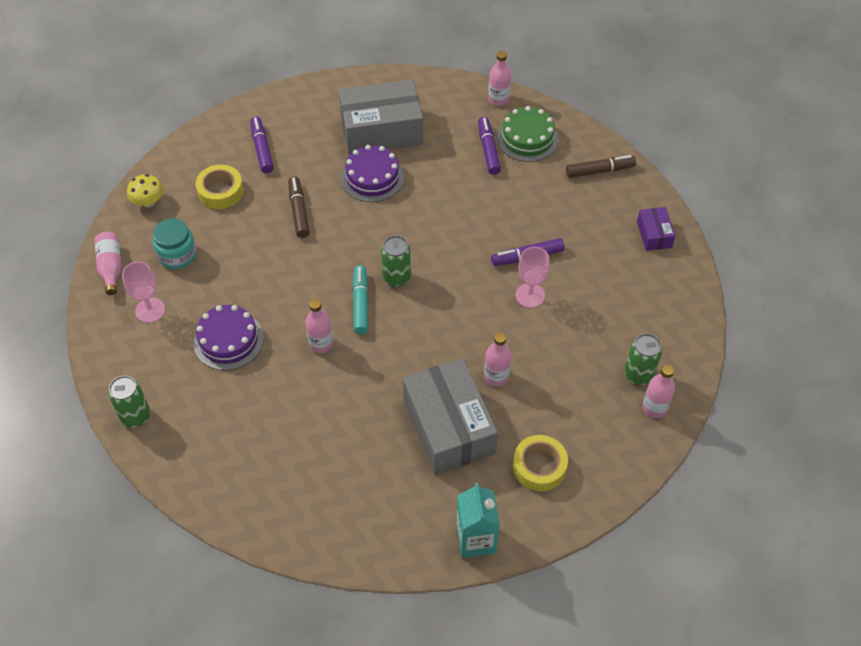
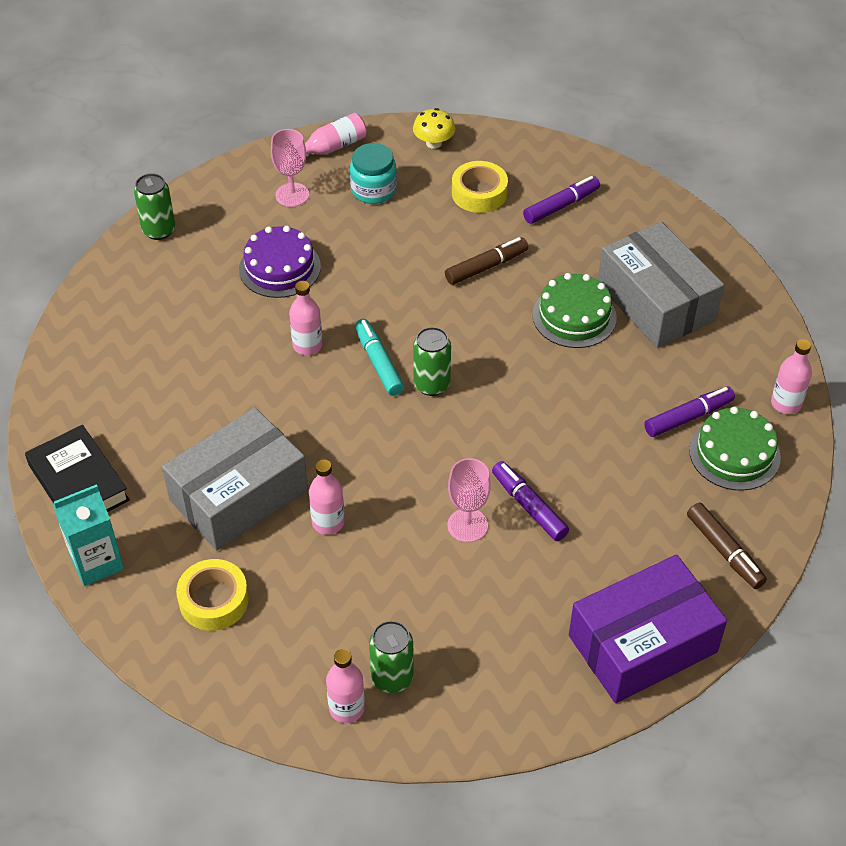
camera: 70 degrees right, 5 degrees down
purple cake [341,145,404,202] -> green cake [532,273,617,348]
turquoise marker [353,265,368,334] -> turquoise marker turned 90 degrees counterclockwise [355,319,404,396]
purple box [637,207,676,251] -> purple box [569,554,727,703], size x2.14
none -> black book [25,425,130,512]

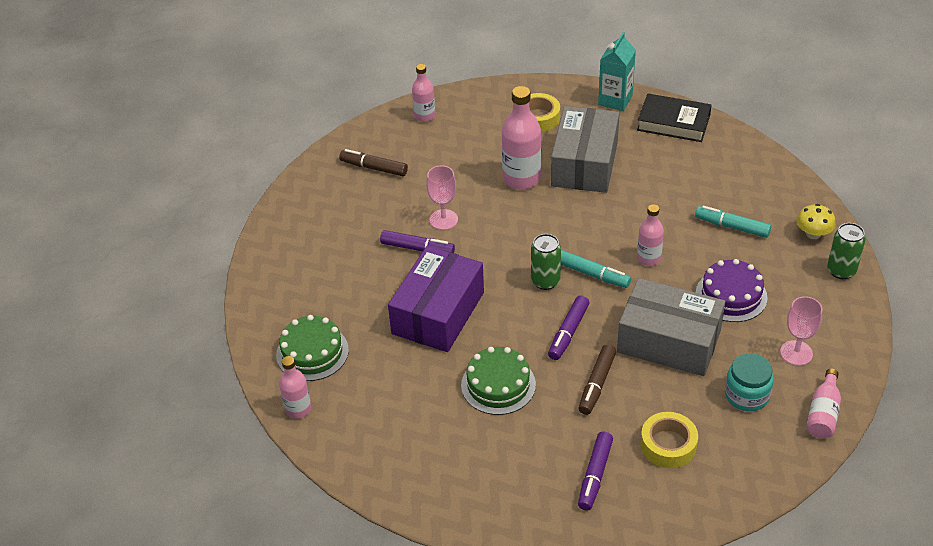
camera: 145 degrees right, 5 degrees down
pink bottle [309,460,345,535] -> pink bottle [502,86,541,190], size x1.69
green can [369,621,414,693] -> none
yellow mushroom [413,108,456,149] -> yellow mushroom moved to [797,204,836,239]
purple box [569,554,727,703] -> purple box moved to [388,246,484,352]
grey box [598,222,724,348] -> grey box moved to [617,278,725,376]
purple marker [644,386,735,437] -> purple marker moved to [548,295,589,360]
brown marker [687,503,767,589] -> brown marker moved to [339,149,408,176]
none -> turquoise marker [695,206,771,238]

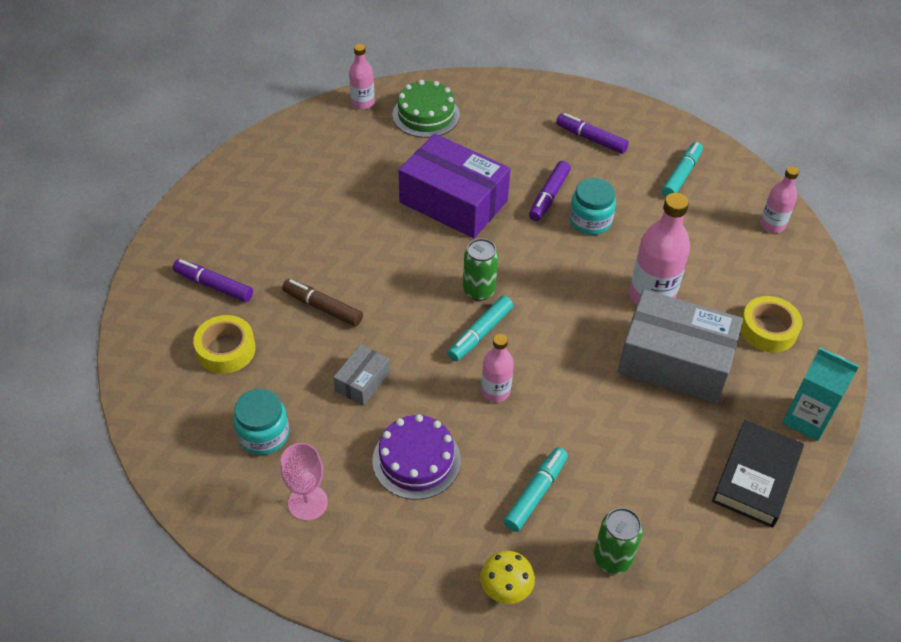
camera: 95 degrees right, 5 degrees up
brown marker [339,149,408,176] -> turquoise marker [662,142,703,197]
pink goblet [426,166,458,230] -> turquoise jar [569,178,616,235]
green cake [461,347,536,415] -> none
purple marker [548,295,589,360] -> purple marker moved to [556,113,629,154]
grey box [617,278,725,376] -> grey box [333,344,390,406], size x0.47
pink bottle [806,369,841,438] -> none
green can [827,223,866,279] -> green can moved to [594,508,643,574]

